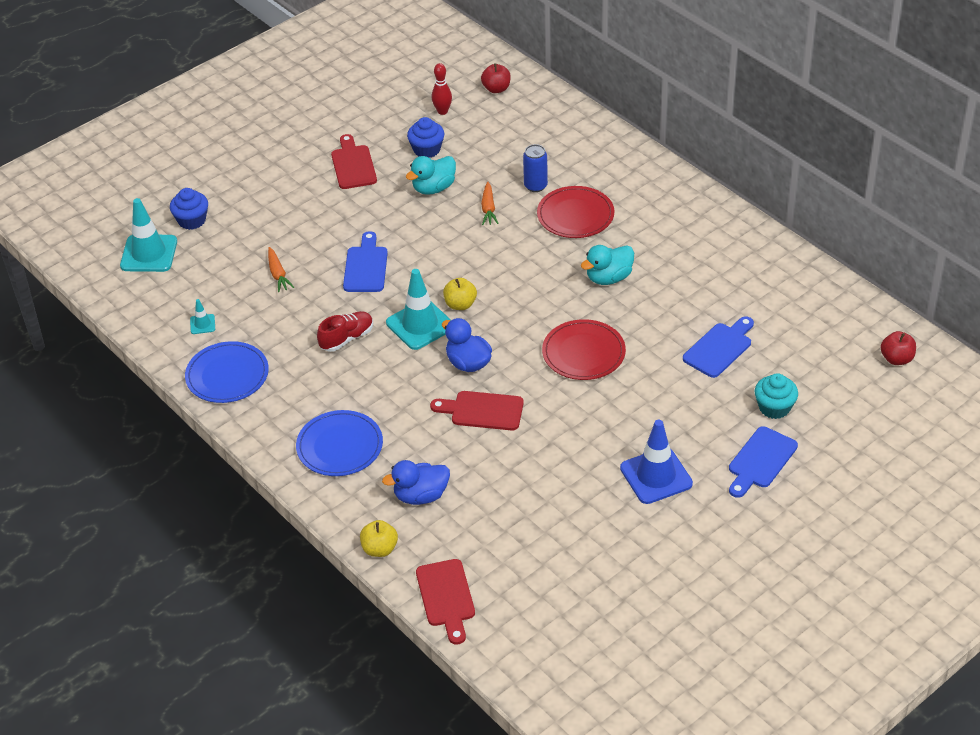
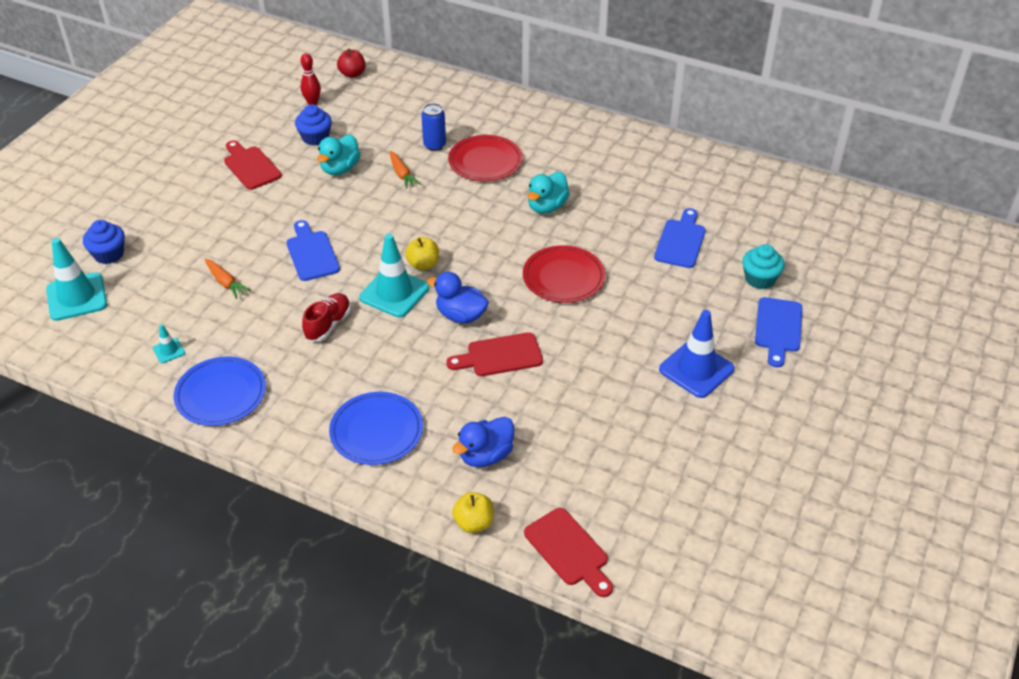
camera: 25 degrees left, 0 degrees up
red apple [881,331,916,365] -> none

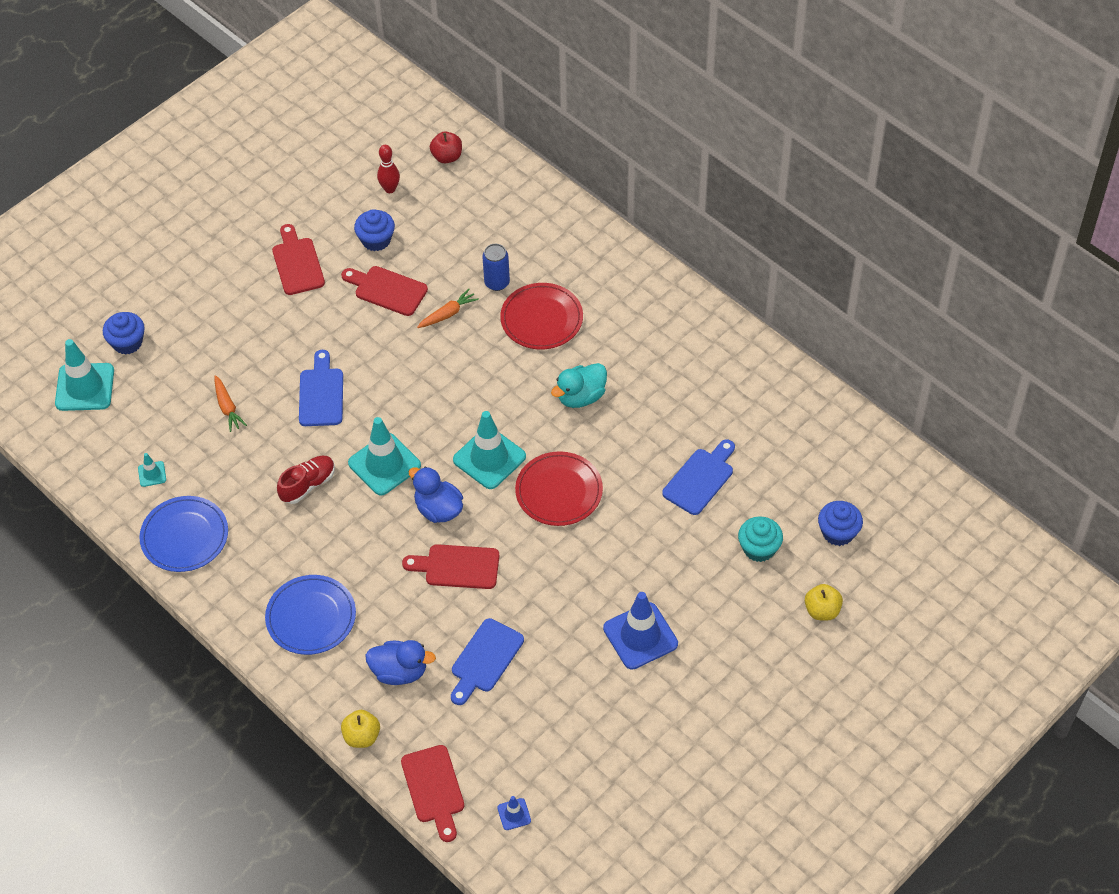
camera: 20 degrees right, 10 degrees up
turquoise duck [317,134,361,175] -> red cutting board [341,266,428,316]
orange carrot [390,151,421,189] -> orange carrot turned 120 degrees counterclockwise [417,289,479,328]
yellow apple [405,237,439,270] -> yellow apple moved to [805,584,843,621]
blue duck [452,417,514,467] -> blue duck turned 150 degrees counterclockwise [365,640,436,685]
blue cutting board [755,297,802,368] -> blue cutting board moved to [451,618,524,705]
none -> turquoise traffic cone [453,411,526,489]
none -> blue traffic cone [497,796,531,830]
none -> blue cupcake [818,501,863,546]

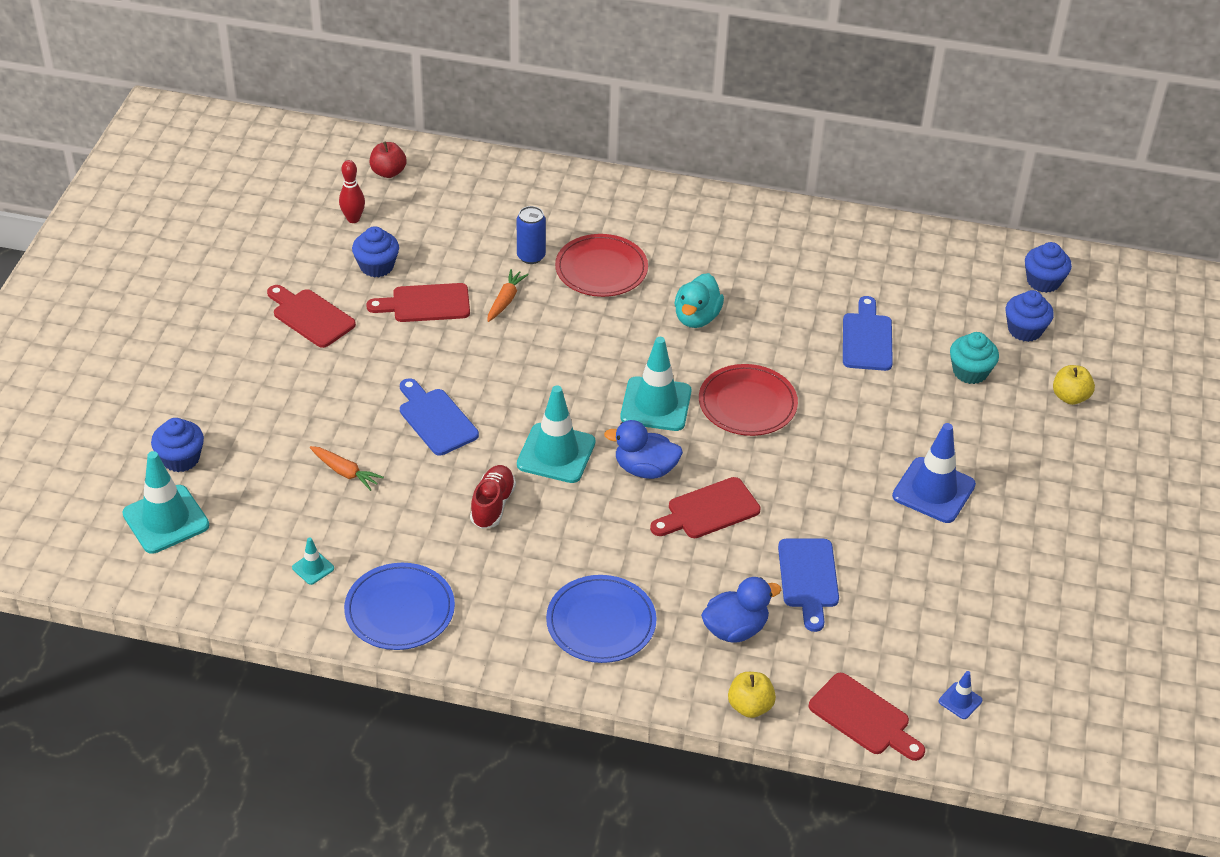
camera: 35 degrees left, 10 degrees down
none -> blue cupcake [1025,242,1072,293]

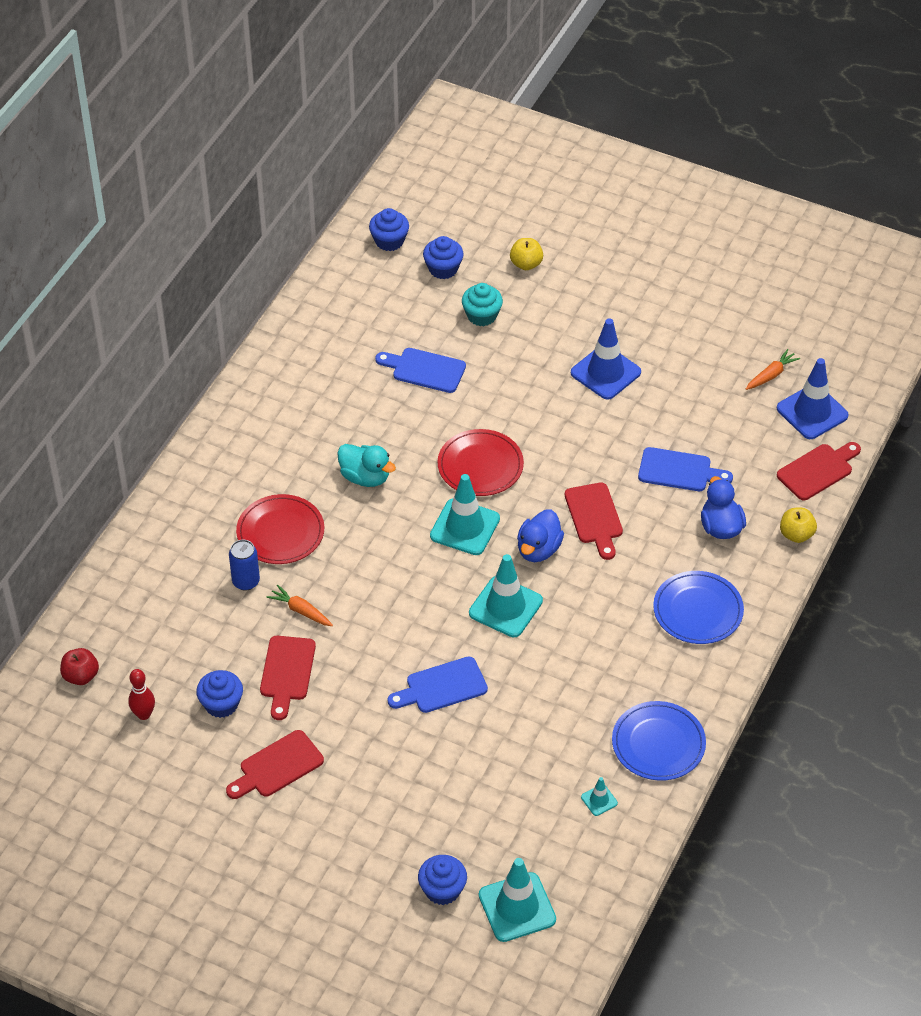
camera: 75 degrees left, 5 degrees up
orange carrot [310,446,384,491] -> orange carrot moved to [746,349,800,390]
red shoe [470,465,516,529] -> none
blue traffic cone [939,671,982,719] -> blue traffic cone [777,358,848,439], size x2.17

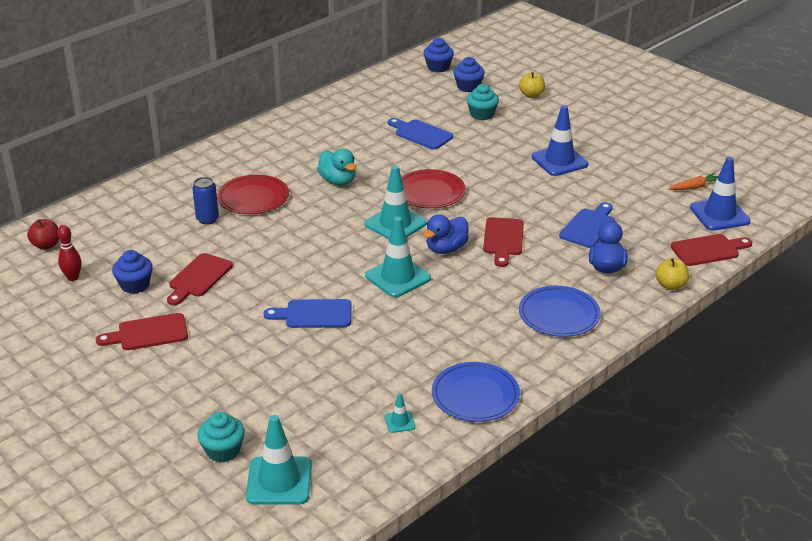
camera: 20 degrees right, 15 degrees down
orange carrot [267,585,333,626] -> none
blue cupcake [418,855,467,905] -> turquoise cupcake [198,412,245,463]
blue cutting board [638,447,733,491] -> blue cutting board turned 90 degrees counterclockwise [559,202,615,248]

